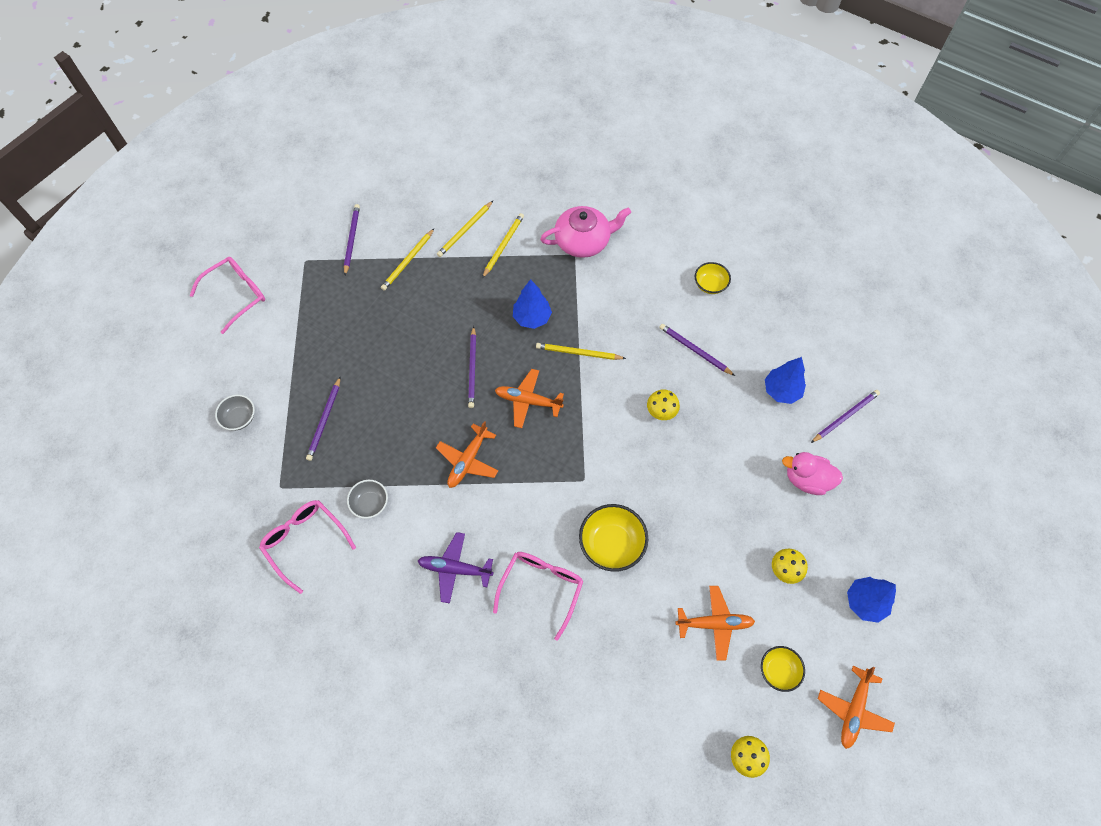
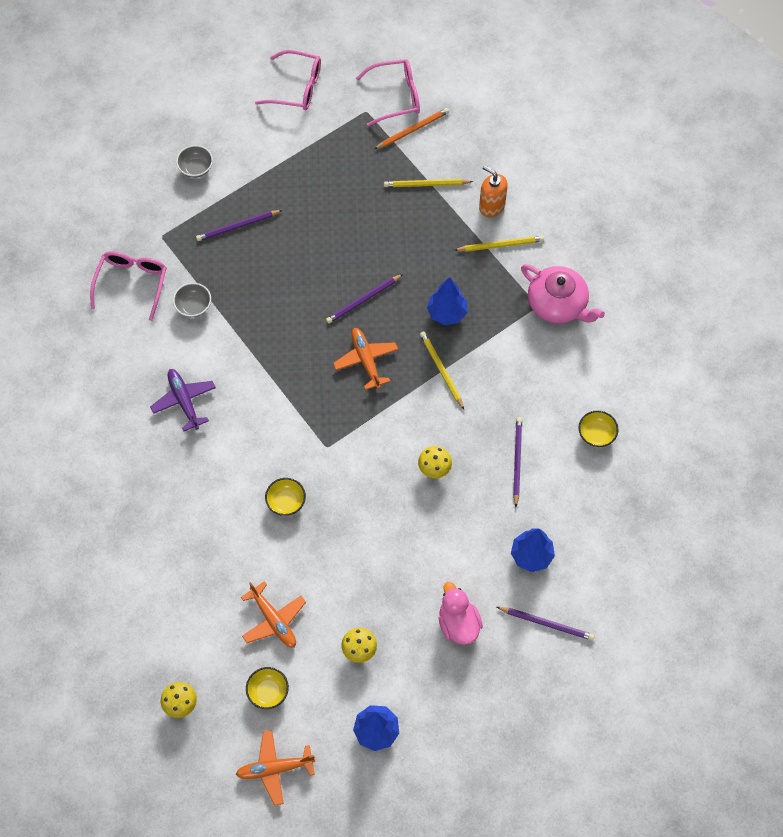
camera: 55 degrees right, 0 degrees up
purple pencil [344,204,360,275] -> orange pencil [374,108,449,149]
orange plane [436,421,498,488] -> none
yellow pencil [437,201,493,257] -> orange soap dispenser [479,165,508,217]
pink glasses [493,552,584,641] -> pink glasses moved to [356,59,420,126]
yellow bowl [579,504,648,572] -> yellow bowl [265,478,306,516], size x0.61

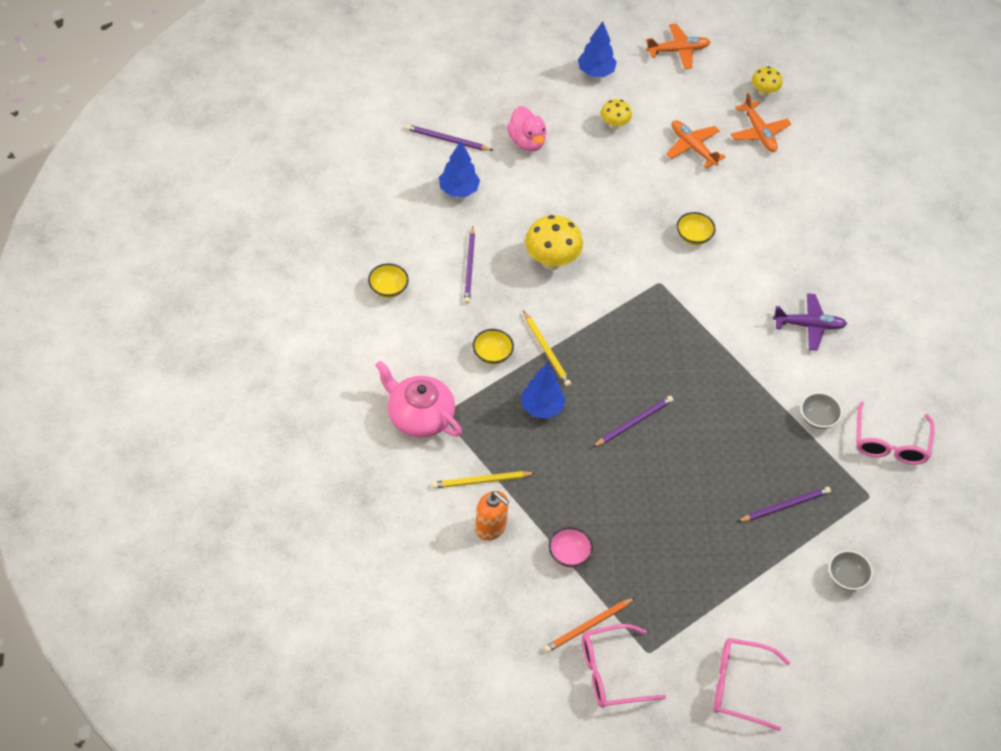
camera: 175 degrees right, 10 degrees down
purple plane [150,369,216,431] -> purple plane turned 60 degrees counterclockwise [773,293,847,350]
yellow bowl [246,667,289,709] -> yellow bowl moved to [473,329,514,365]
orange plane [333,328,398,390] -> orange plane moved to [731,93,791,152]
yellow pencil [384,179,473,187] -> pink bowl [549,527,593,568]
yellow mushroom [418,446,452,478] -> yellow mushroom [525,215,583,270], size x1.73

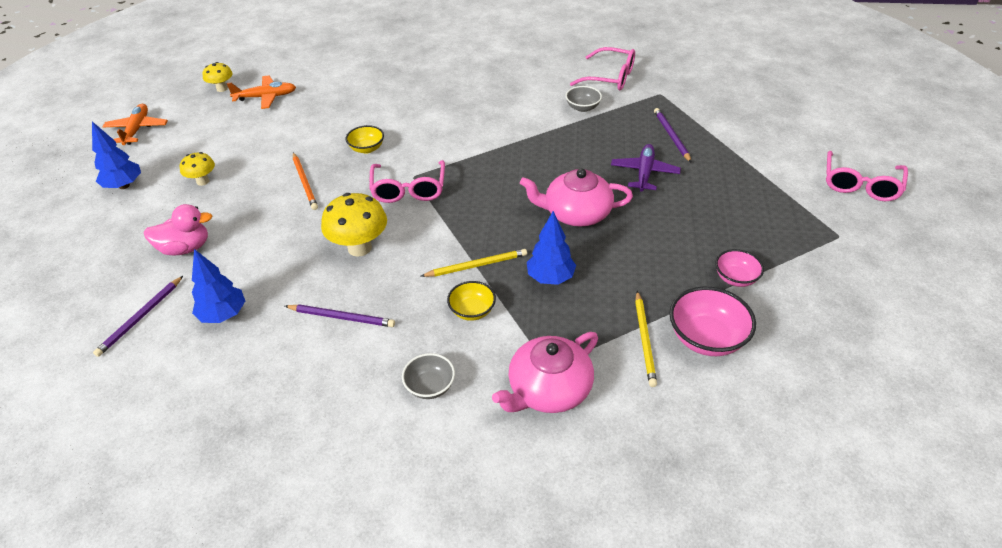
camera: 75 degrees left, 10 degrees down
yellow bowl [368,263,409,298] -> none
orange soap dispenser [475,491,510,541] -> pink bowl [669,287,756,356]
orange pencil [544,598,635,653] -> orange pencil moved to [293,153,318,210]
pink glasses [582,624,666,708] -> pink glasses moved to [370,160,445,203]
purple pencil [593,396,673,447] -> pink teapot [520,169,633,227]
orange plane [666,120,726,168] -> none
purple plane [773,293,847,350] -> purple plane moved to [611,144,681,192]
grey bowl [829,550,873,591] -> grey bowl moved to [402,353,455,399]

